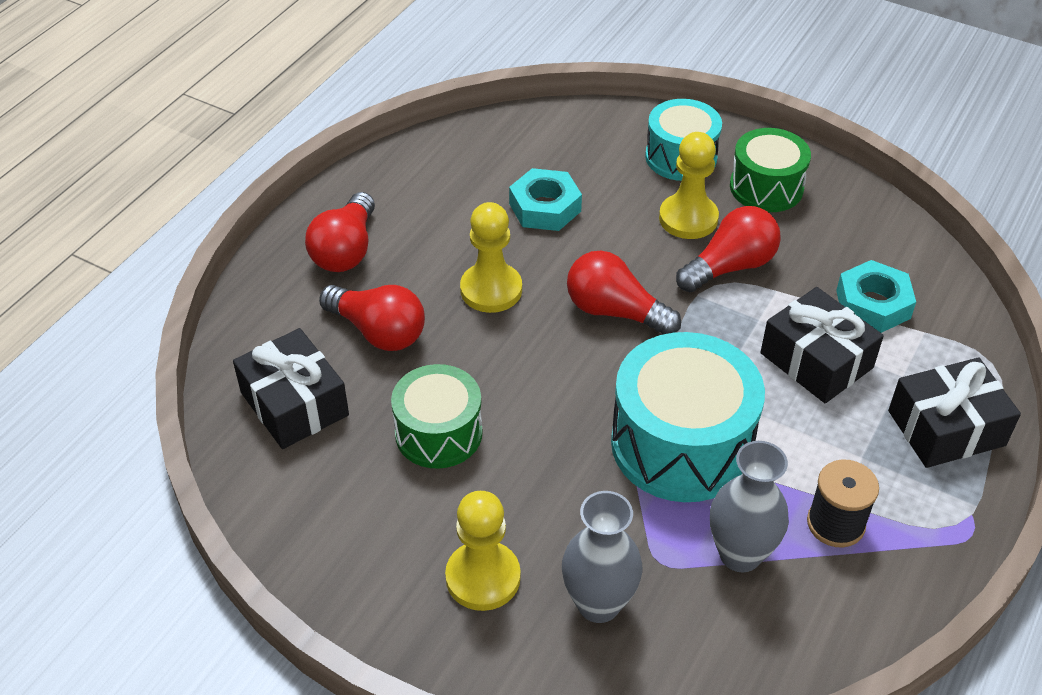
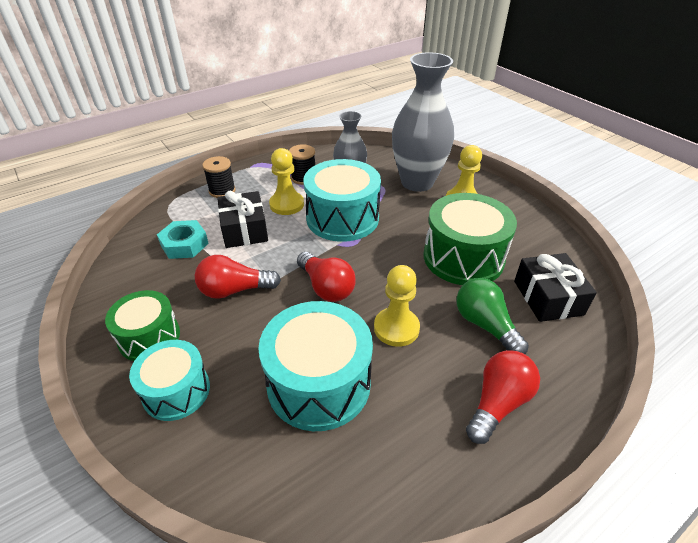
camera: 155 degrees left, 5 degrees down
red light bulb [319,285,425,351] -> green light bulb [457,278,529,355]
green drum [391,364,482,469] -> green drum [424,193,517,285], size x1.61
turquoise nut [509,168,582,231] -> turquoise drum [258,301,373,431]
grey vase [562,491,642,623] -> grey vase [392,52,454,192], size x1.75
yellow pawn [659,132,719,239] -> yellow pawn moved to [269,148,304,215]
black gift [888,357,1021,468] -> black spool [202,156,236,198]

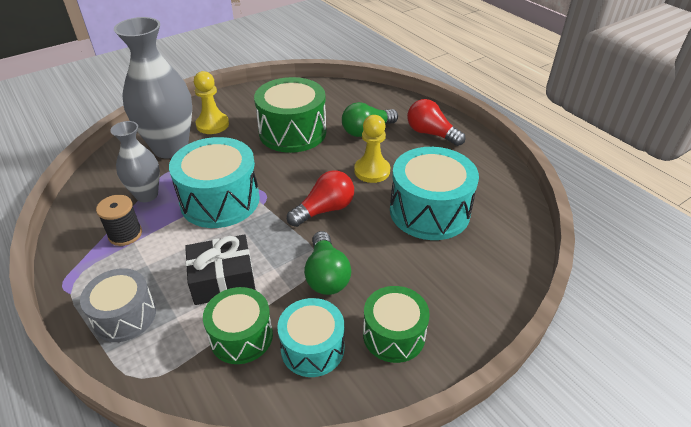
camera: 90 degrees left, 0 degrees up
turquoise drum [129,340,210,421] -> turquoise drum moved to [277,298,344,377]
turquoise nut [157,220,209,259] -> green drum [203,287,273,364]
red light bulb [195,255,281,299] -> green light bulb [304,231,351,295]
black spool [202,156,236,198] -> grey drum [80,268,156,342]
yellow pawn [269,148,304,215] -> none
black gift [514,253,597,322] -> none

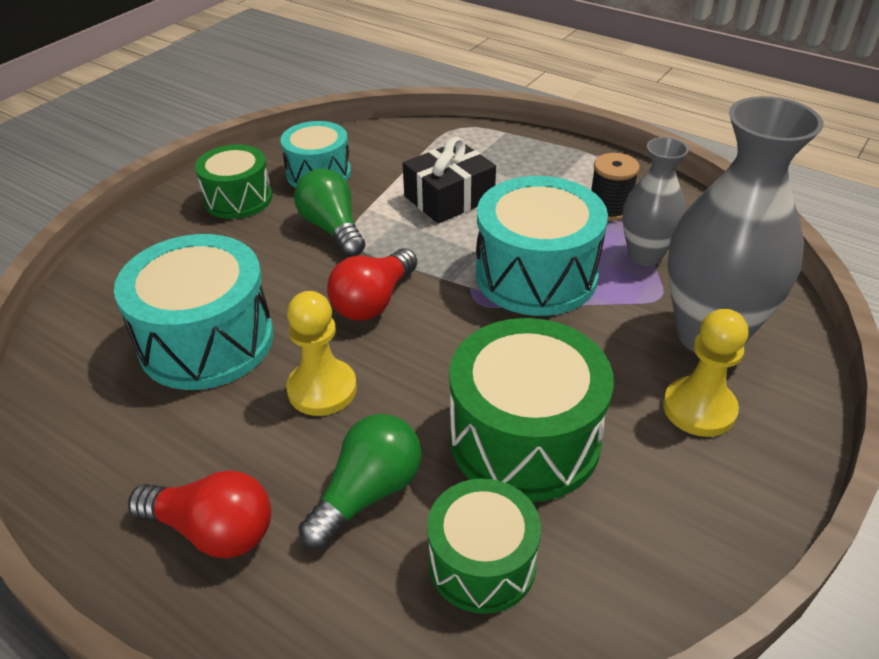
camera: 160 degrees right, 0 degrees up
grey drum [80,268,156,342] -> none
green drum [203,287,273,364] -> green drum moved to [427,478,541,614]

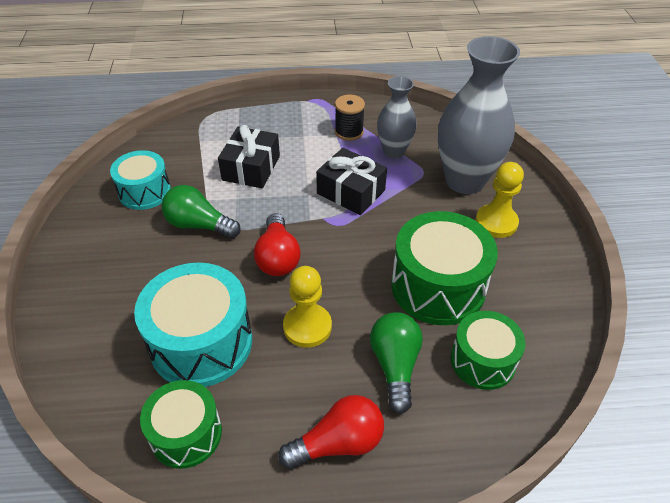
camera: 40 degrees left, 5 degrees up
green drum [195,145,272,219] -> green drum moved to [140,380,222,469]
turquoise drum [476,176,608,316] -> black gift [316,148,387,215]

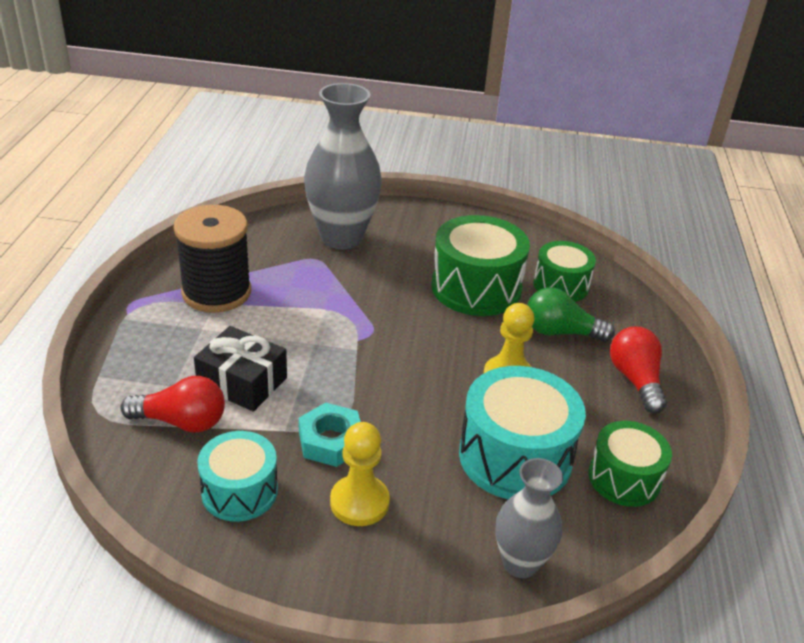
camera: 80 degrees left, 10 degrees down
green light bulb [161,185,241,238] -> turquoise nut [299,403,361,467]
red light bulb [254,213,300,276] -> red light bulb moved to [120,376,225,432]
black gift [316,148,387,215] -> none
black spool [335,95,365,141] -> black spool [174,205,251,313], size x1.87
grey vase [377,76,417,159] -> grey vase moved to [495,458,563,578]
yellow pawn [475,162,524,238] -> yellow pawn moved to [330,422,390,526]

